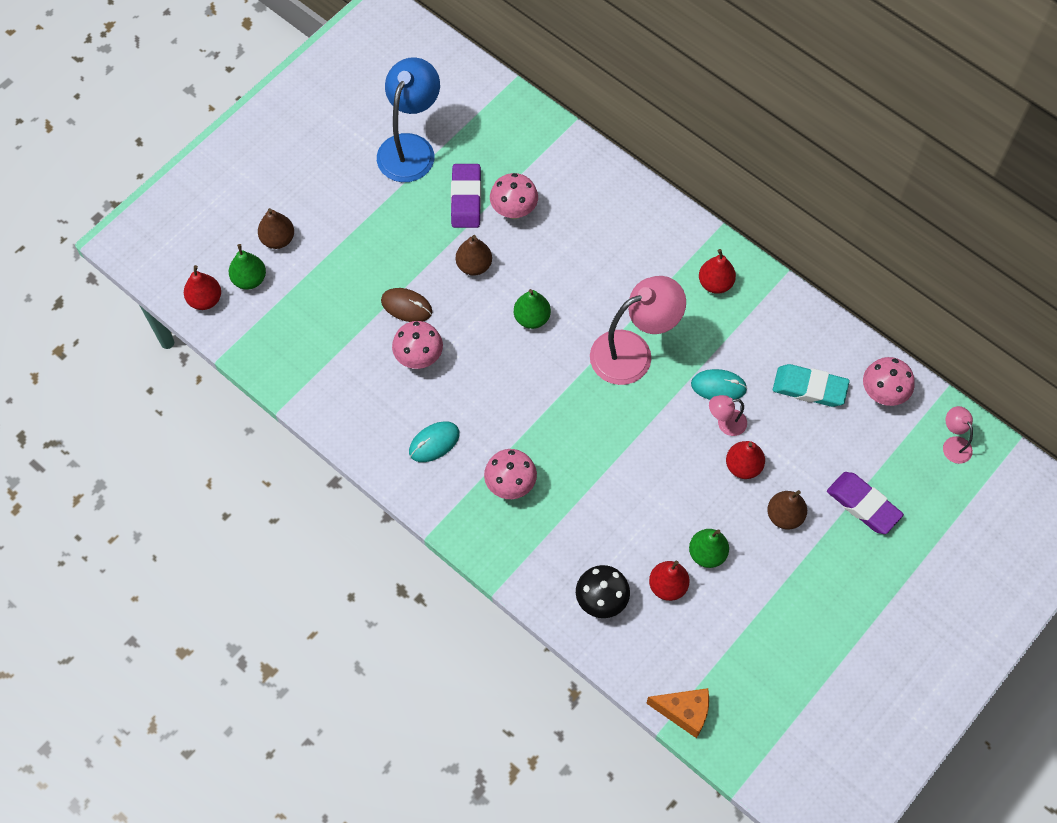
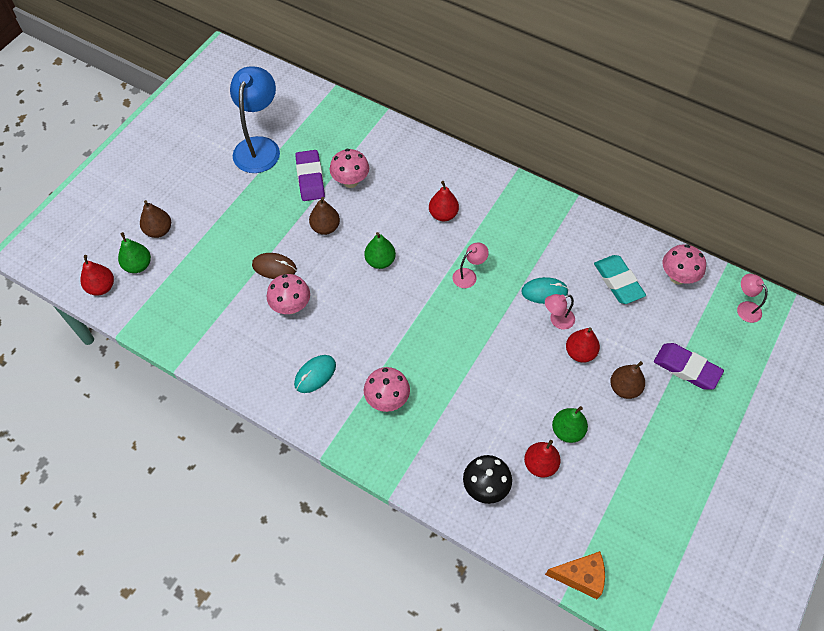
camera: 10 degrees left, 5 degrees down
pink lamp [590,276,686,385] -> pink lamp [452,243,489,288], size x0.47
red pear [699,249,736,294] -> red pear moved to [429,181,459,221]
turquoise eraser [773,364,850,407] -> turquoise eraser turned 60 degrees clockwise [594,255,646,304]

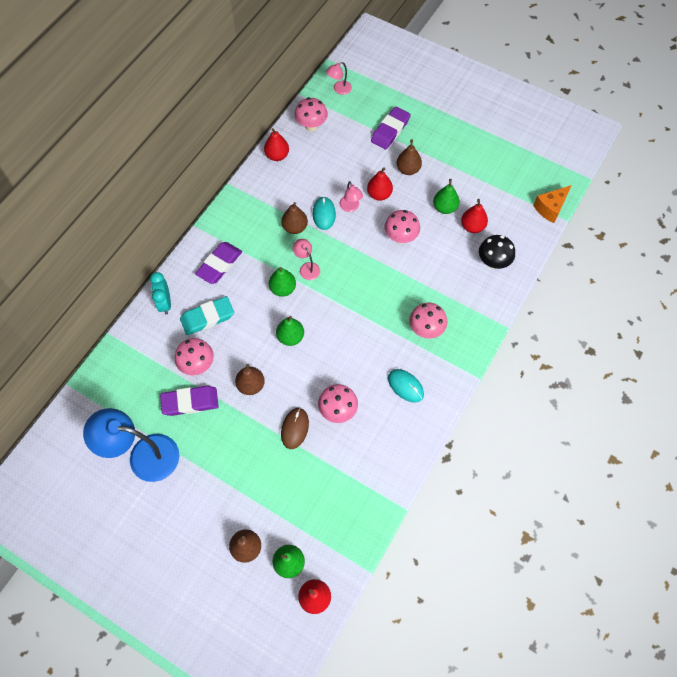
camera: 90 degrees left, 5 degrees up
red pear [429,181,459,221] -> red pear moved to [264,128,289,161]
orange cheese [545,551,605,599] -> orange cheese turned 135 degrees counterclockwise [533,185,572,223]
turquoise eraser [594,255,646,304] -> turquoise eraser moved to [180,296,234,335]
none -> turquoise clock [150,272,171,314]
none -> purple eraser [195,242,242,284]
none -> green pear [269,267,296,297]
none -> brown pear [281,202,308,234]
none -> pink mushroom [385,210,420,244]

